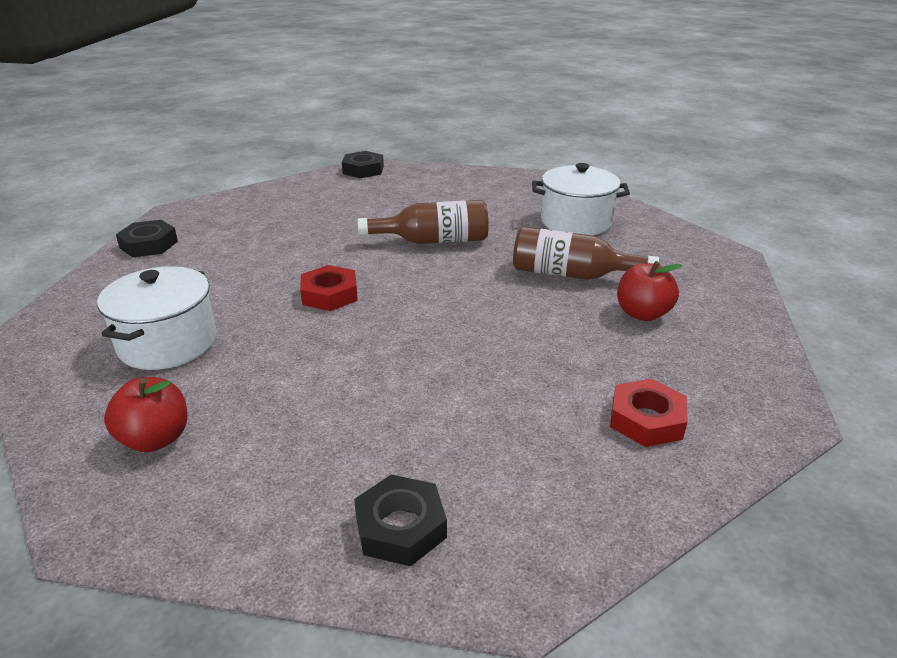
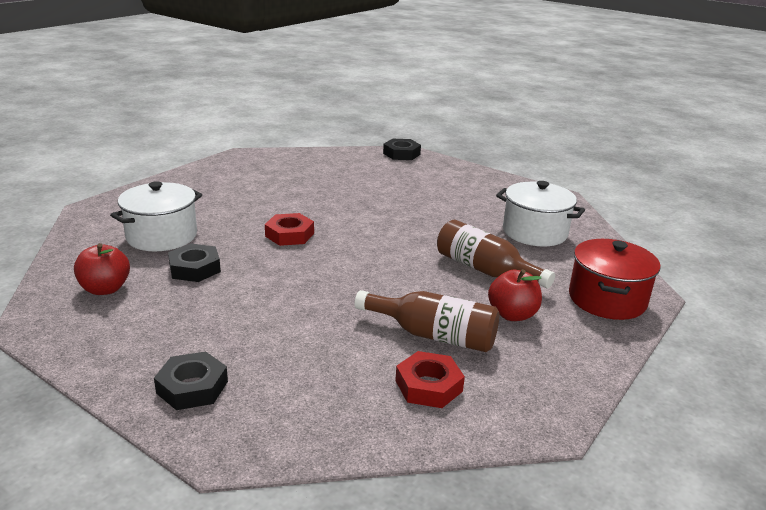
camera: 25 degrees right, 5 degrees down
black nut [116,220,178,257] -> black nut moved to [168,243,221,282]
brown bottle [358,200,489,244] -> brown bottle moved to [355,290,499,352]
none -> red pot [569,239,661,320]

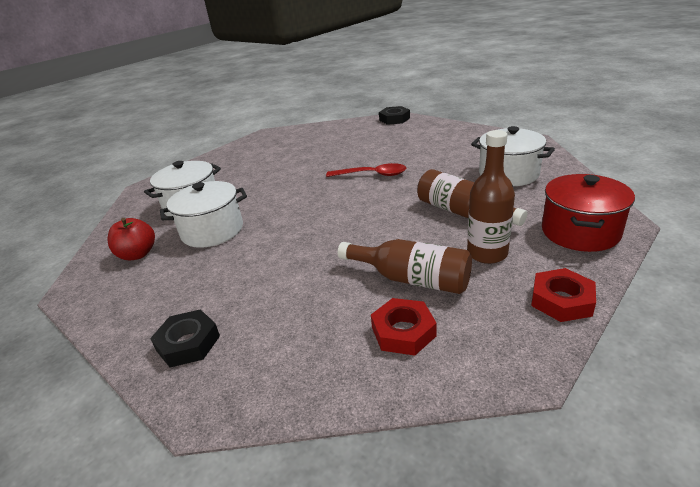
camera: 10 degrees right, 5 degrees up
black nut [168,243,221,282] -> white pot [160,181,247,248]
red nut [265,213,314,246] -> red nut moved to [531,268,596,322]
red apple [488,269,542,321] -> brown bottle [467,130,515,264]
none -> red spoon [326,163,406,177]

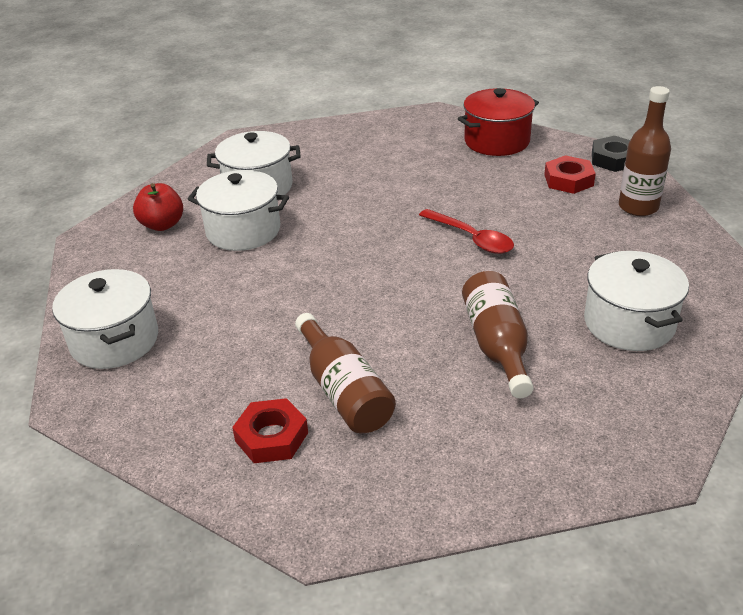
camera: 35 degrees right, 5 degrees up
black nut [150,309,220,368] -> white pot [52,269,158,369]
brown bottle [467,130,515,264] -> brown bottle moved to [619,86,671,216]
red nut [531,268,596,322] -> red nut moved to [544,155,596,194]
red pot [542,174,635,252] -> red pot moved to [458,88,539,156]

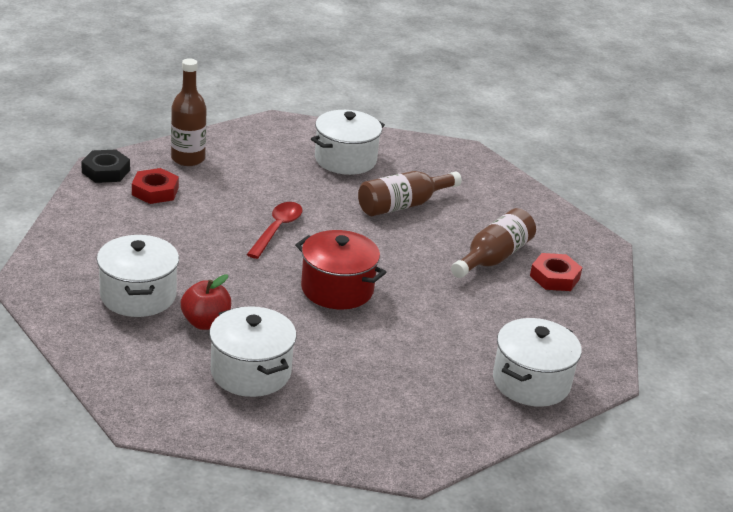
camera: 120 degrees left, 5 degrees down
red apple [133,183,183,231] -> red apple moved to [181,274,231,330]
white pot [188,170,289,251] -> white pot moved to [97,235,179,317]
red pot [458,88,539,156] -> red pot moved to [295,230,386,309]

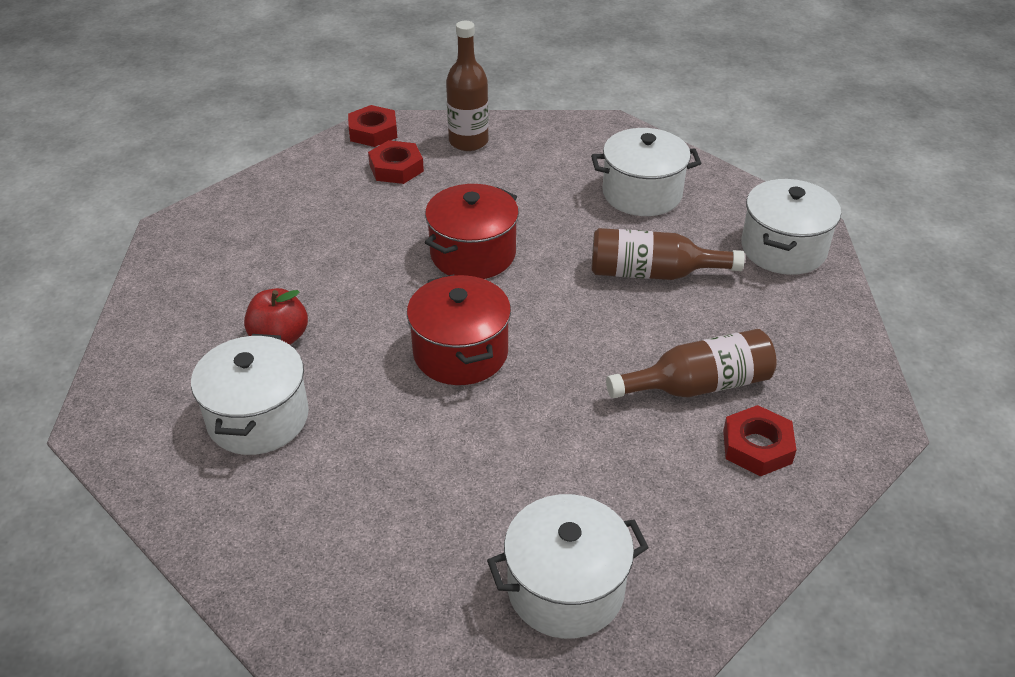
camera: 40 degrees right, 10 degrees up
black nut [81,150,130,183] -> red nut [348,105,397,147]
white pot [97,235,179,317] -> white pot moved to [741,179,841,275]
red spoon [247,202,303,259] -> red pot [425,184,519,279]

